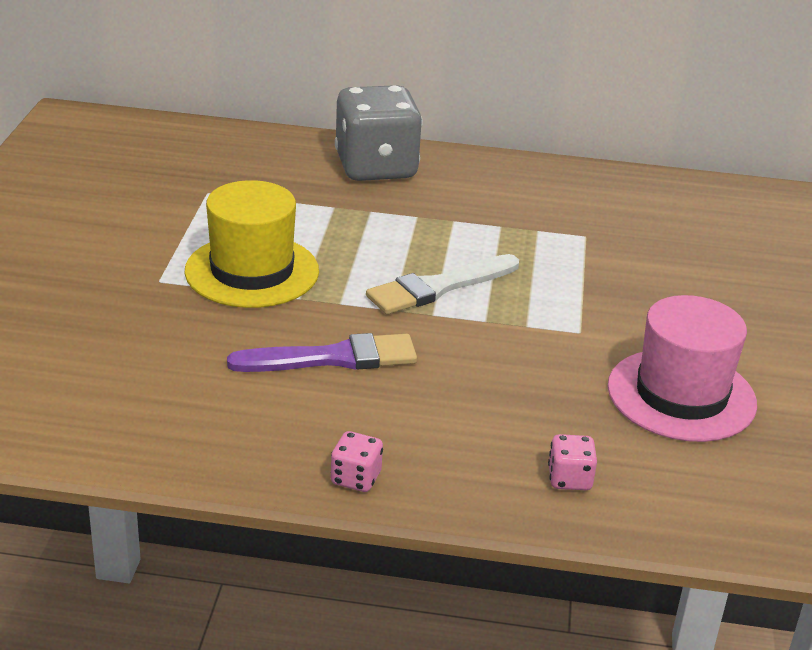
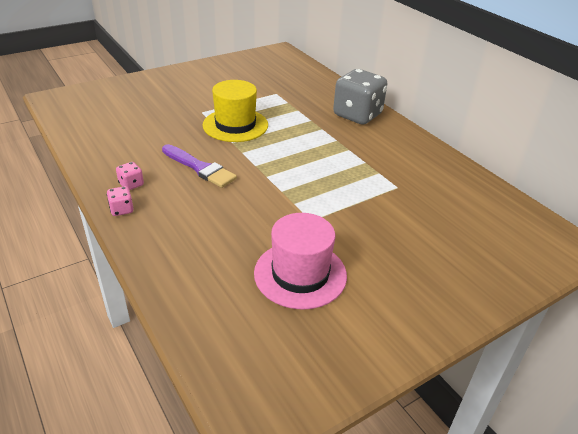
camera: 50 degrees right, 5 degrees up
white brush [366,254,519,314] -> none
pink dice [548,434,597,490] -> pink dice moved to [116,162,144,190]

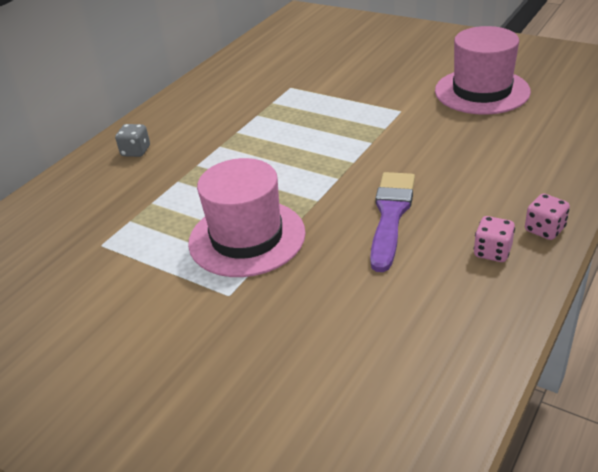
camera: 110 degrees left, 0 degrees up
yellow hat [203,80,268,142] -> pink hat [188,158,306,277]
grey dice [333,69,387,125] -> grey dice [115,124,150,157], size x0.41

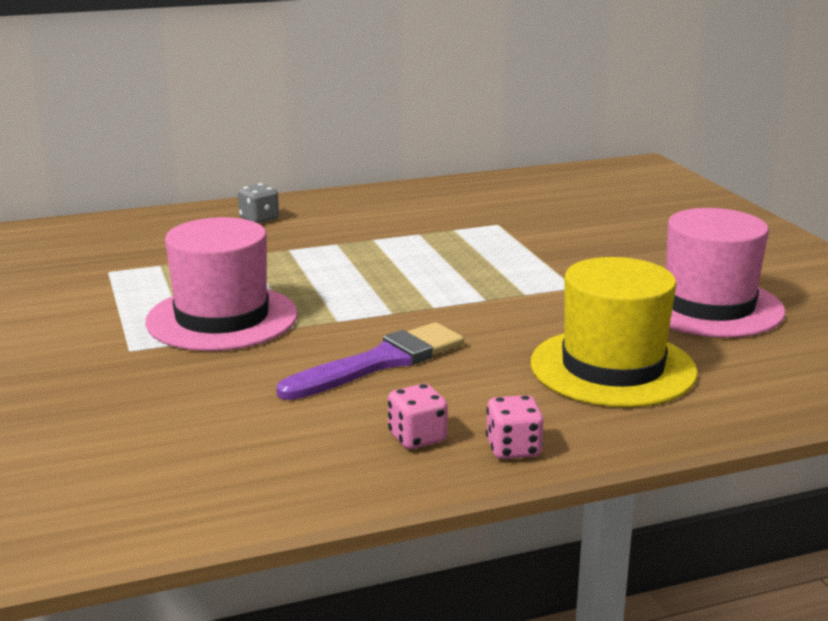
camera: 35 degrees right, 15 degrees down
none -> yellow hat [531,257,698,407]

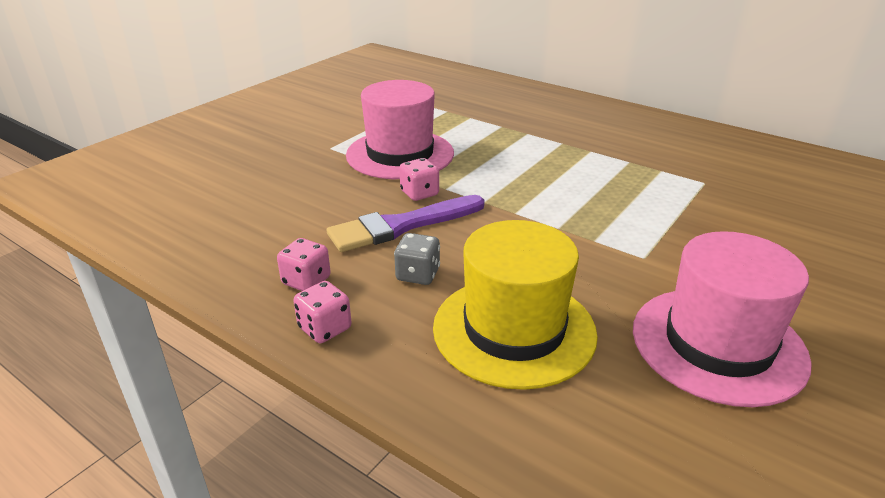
camera: 55 degrees right, 10 degrees up
grey dice [238,183,279,223] -> grey dice moved to [394,233,440,285]
purple brush [277,322,464,400] -> purple brush turned 135 degrees clockwise [327,195,485,252]
none -> pink dice [399,158,439,201]

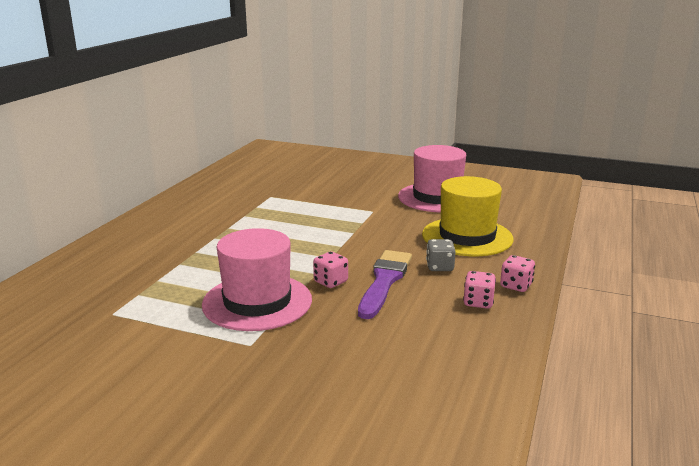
camera: 105 degrees left, 10 degrees down
purple brush [327,195,485,252] -> purple brush turned 120 degrees counterclockwise [358,250,412,319]

